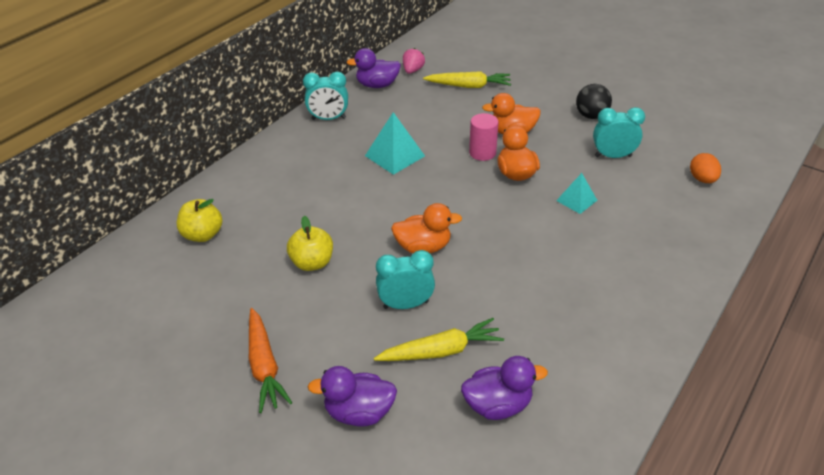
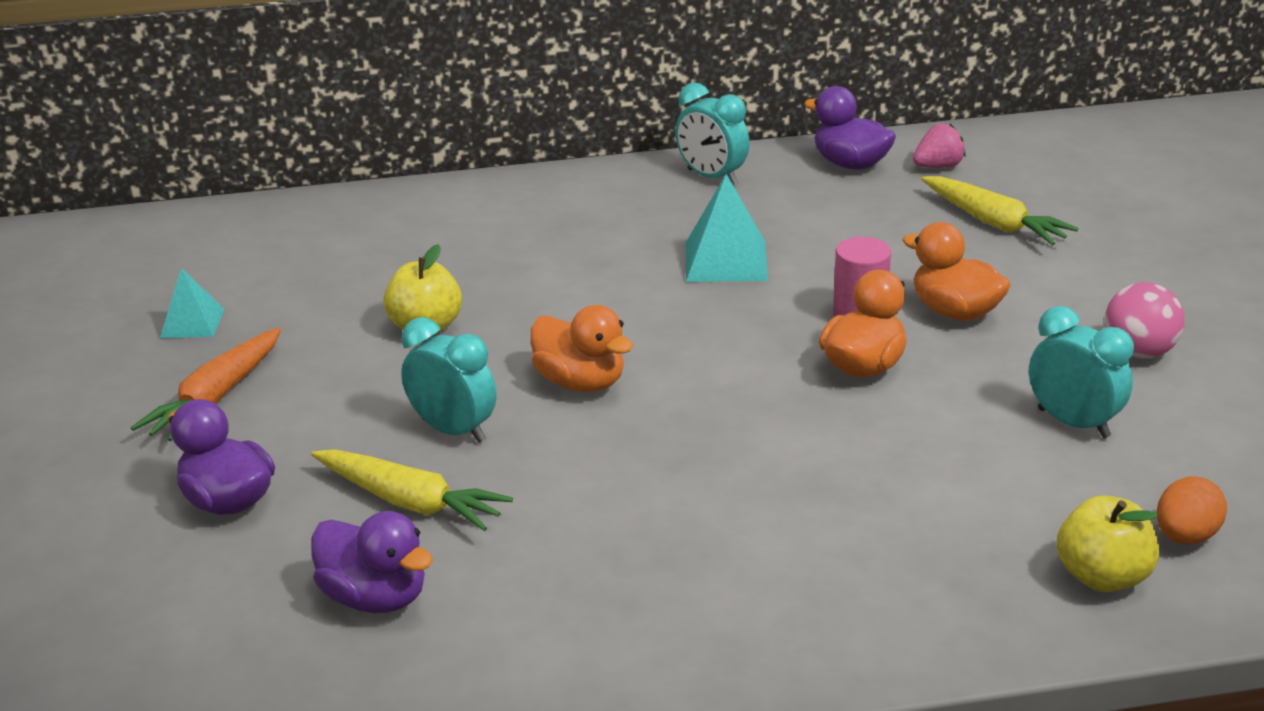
camera: 45 degrees right, 10 degrees down
yellow apple [177,199,222,242] -> yellow apple moved to [1057,495,1159,592]
turquoise pyramid [556,173,597,214] -> turquoise pyramid moved to [160,268,224,338]
black ball [576,84,612,119] -> pink ball [1105,282,1185,359]

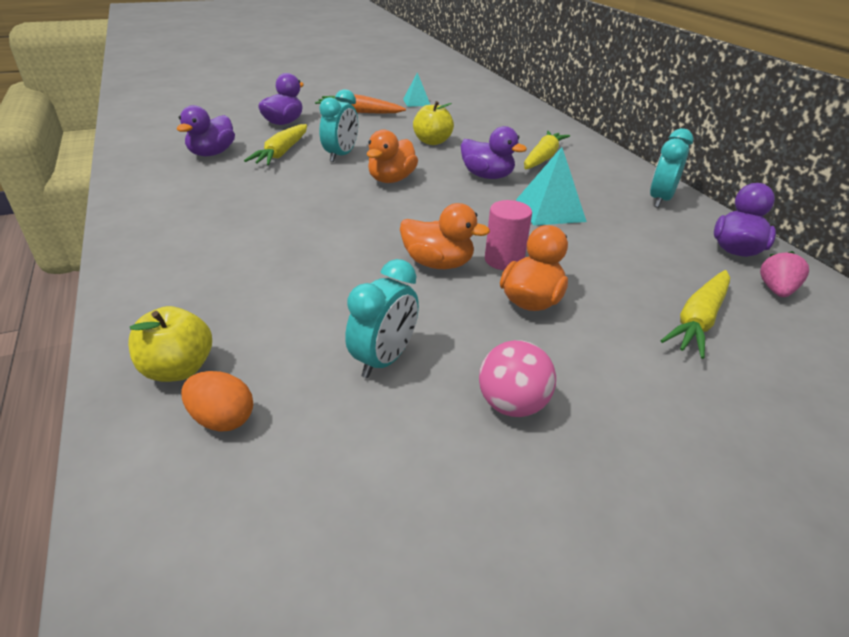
camera: 75 degrees right, 5 degrees up
pink strawberry [913,123,966,168] -> pink strawberry turned 120 degrees counterclockwise [760,251,809,297]
none -> purple duck [460,126,527,179]
none -> yellow carrot [524,131,570,169]

